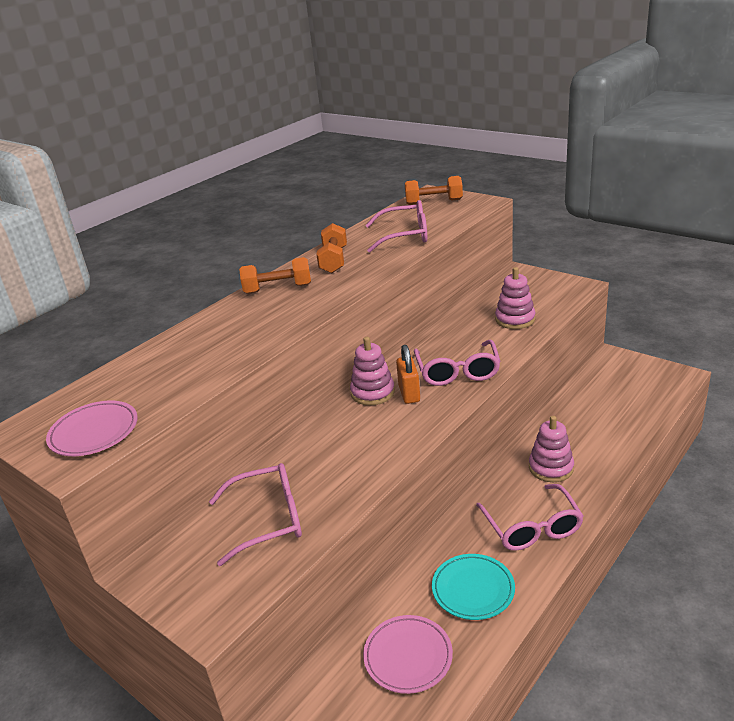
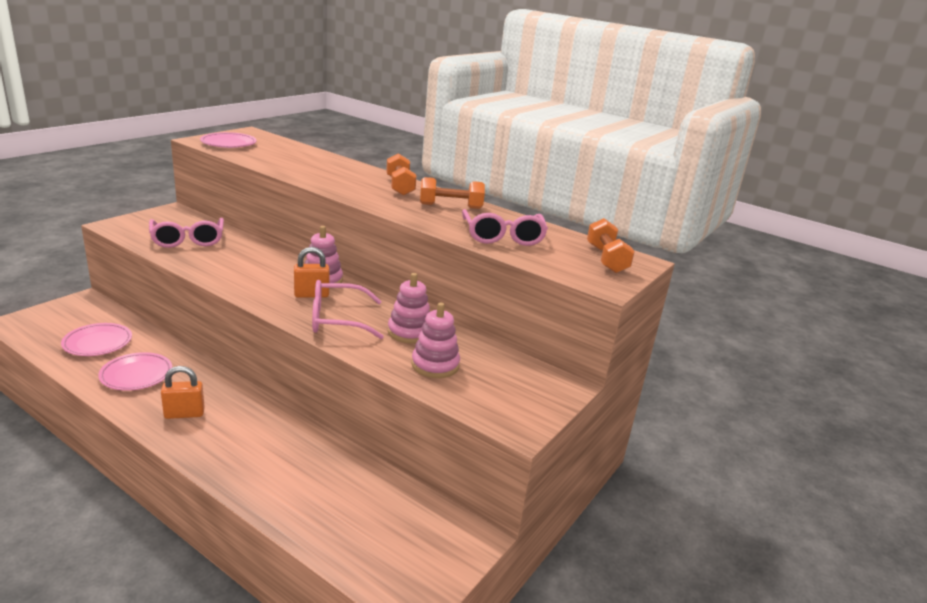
camera: 80 degrees right, 5 degrees down
turquoise plate [432,554,515,620] -> pink plate [98,352,172,391]
pink glasses [476,484,584,551] -> orange padlock [161,366,205,419]
pink stacking toy [529,416,574,482] -> pink stacking toy moved to [388,273,430,344]

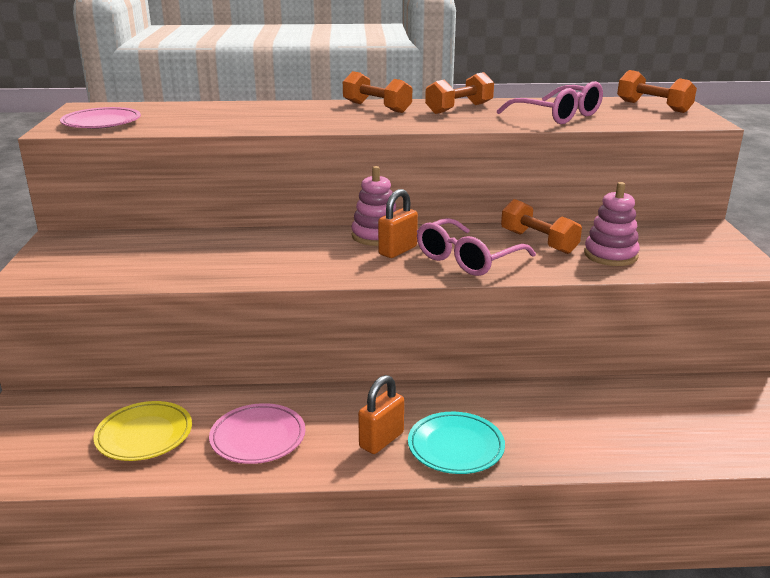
camera: 35 degrees left, 0 degrees up
pink plate [61,323,132,356] -> yellow plate [93,401,192,461]
pink glasses [149,218,224,248] -> none
pink stacking toy [388,273,430,344] -> orange dumbbell [501,199,582,254]
none -> turquoise plate [408,412,505,474]

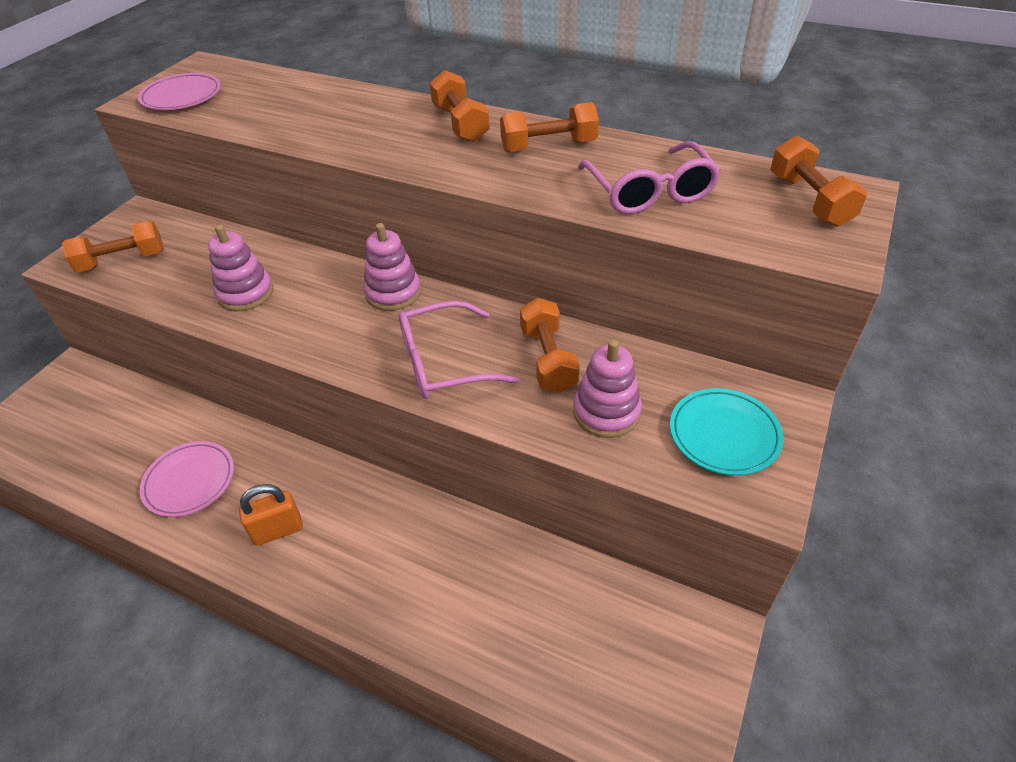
camera: 30 degrees right, 20 degrees up
yellow plate [93,401,192,461] -> none
orange padlock [378,189,418,258] -> none
turquoise plate [408,412,505,474] -> turquoise plate moved to [670,388,784,476]
none -> orange dumbbell [62,221,164,272]
none -> pink stacking toy [208,224,273,311]

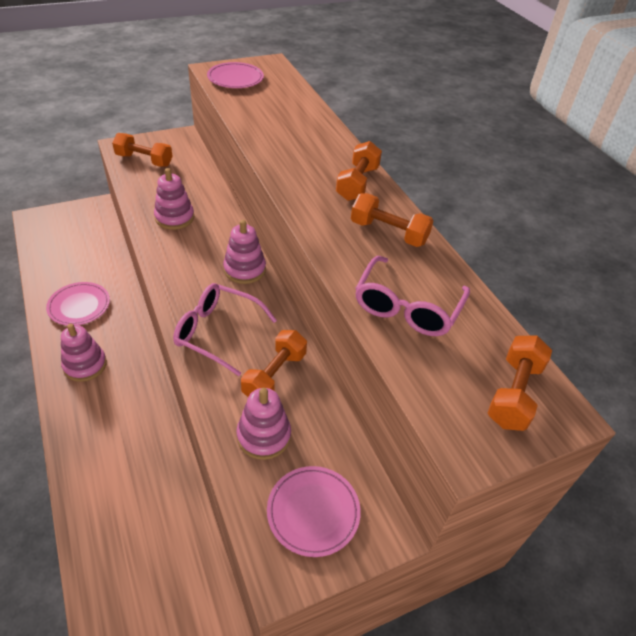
camera: 35 degrees right, 0 degrees up
orange padlock [239,484,303,546] -> pink stacking toy [61,324,107,382]
turquoise plate [670,388,784,476] -> pink plate [267,466,361,557]

